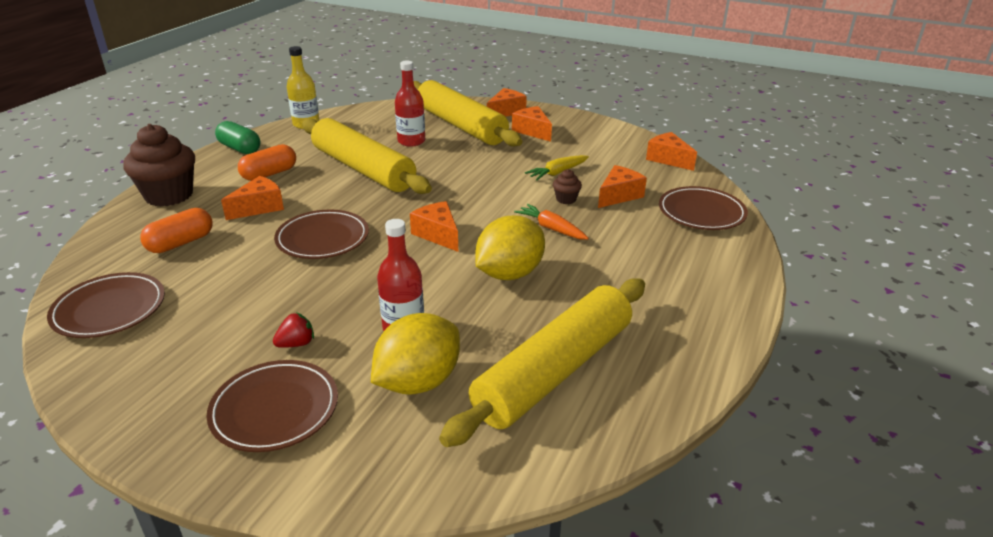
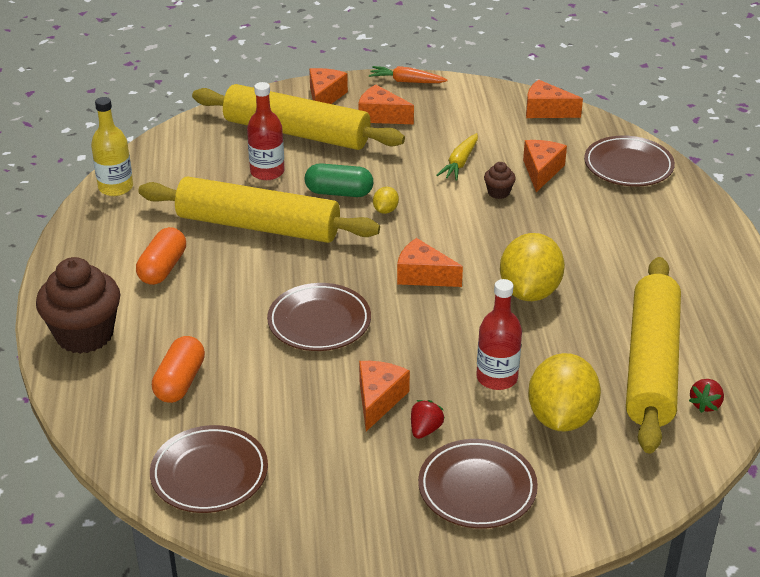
camera: 30 degrees left, 5 degrees up
green capsule [215,121,260,154] -> green capsule moved to [305,163,373,197]
orange cheese [221,176,284,220] -> orange cheese moved to [359,361,410,431]
orange carrot [514,204,589,240] -> orange carrot moved to [369,66,448,83]
none -> yellow lemon [373,187,399,214]
none -> red strawberry [689,379,724,413]

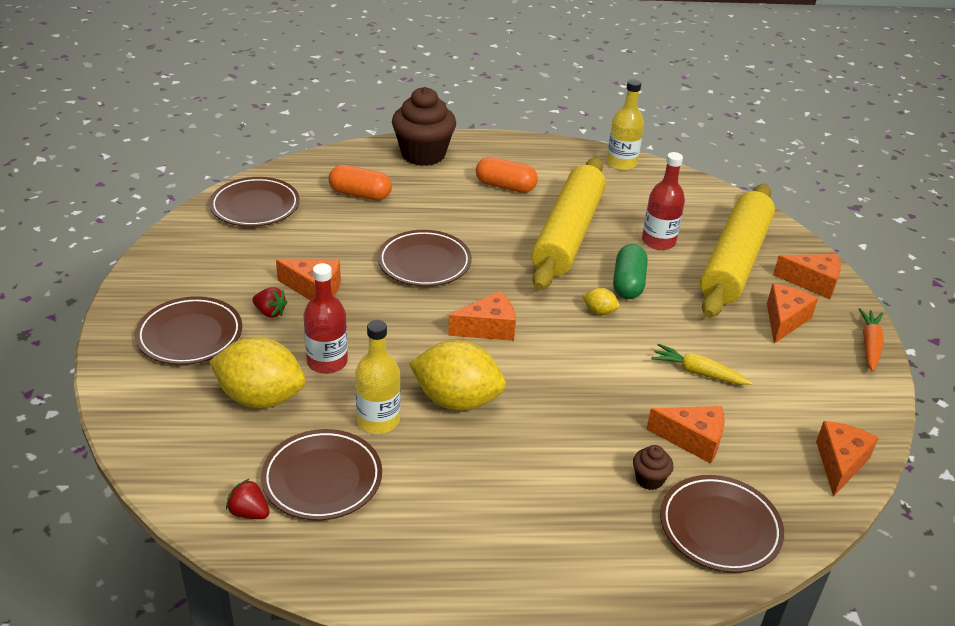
camera: 90 degrees right, 0 degrees up
orange cheese [397,238,463,287] -> orange cheese turned 45 degrees clockwise [448,291,516,341]
brown cupcake [484,162,516,199] -> brown cupcake moved to [633,445,674,490]
yellow rolling pin [626,257,681,453] -> brown plate [261,429,382,521]
none -> yellow bottle [355,320,401,434]

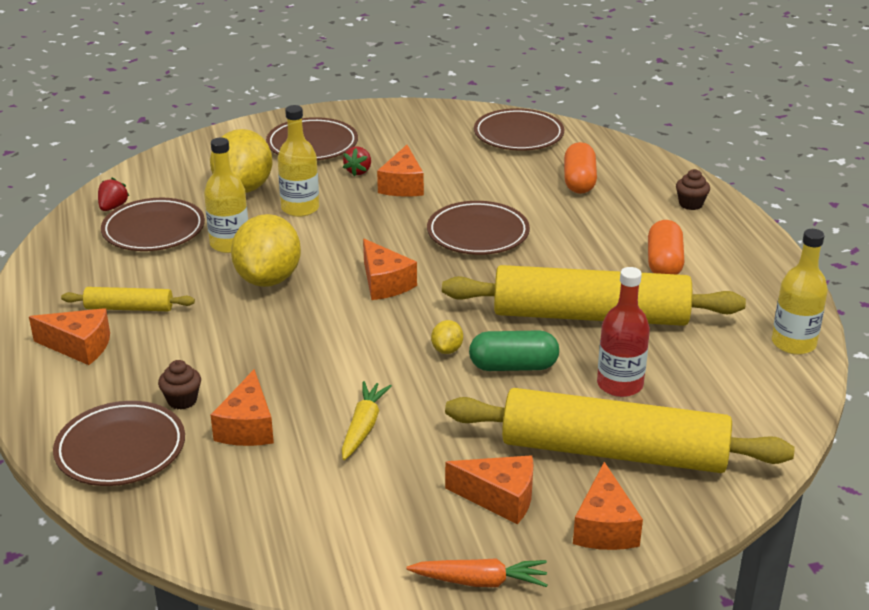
camera: 80 degrees right, 5 degrees down
red bottle [303,263,348,374] -> yellow bottle [277,105,319,217]
brown cupcake [392,87,456,166] -> brown cupcake [676,169,710,210], size x0.44
orange cheese [816,421,878,497] -> orange cheese moved to [29,308,110,365]
none -> yellow rolling pin [61,287,195,311]

